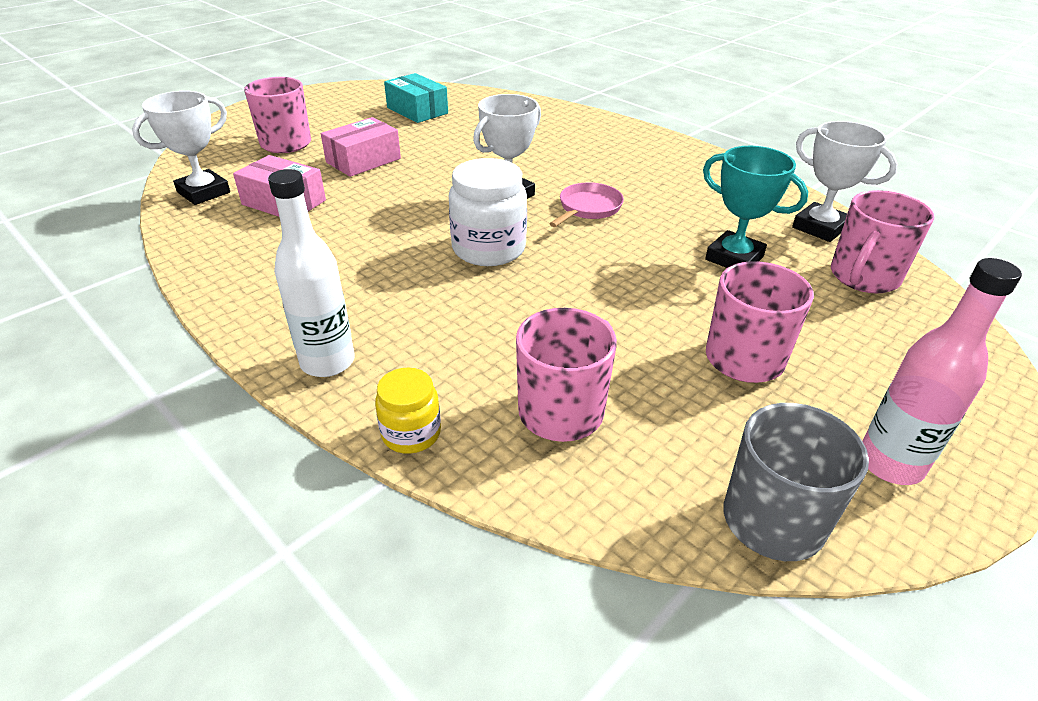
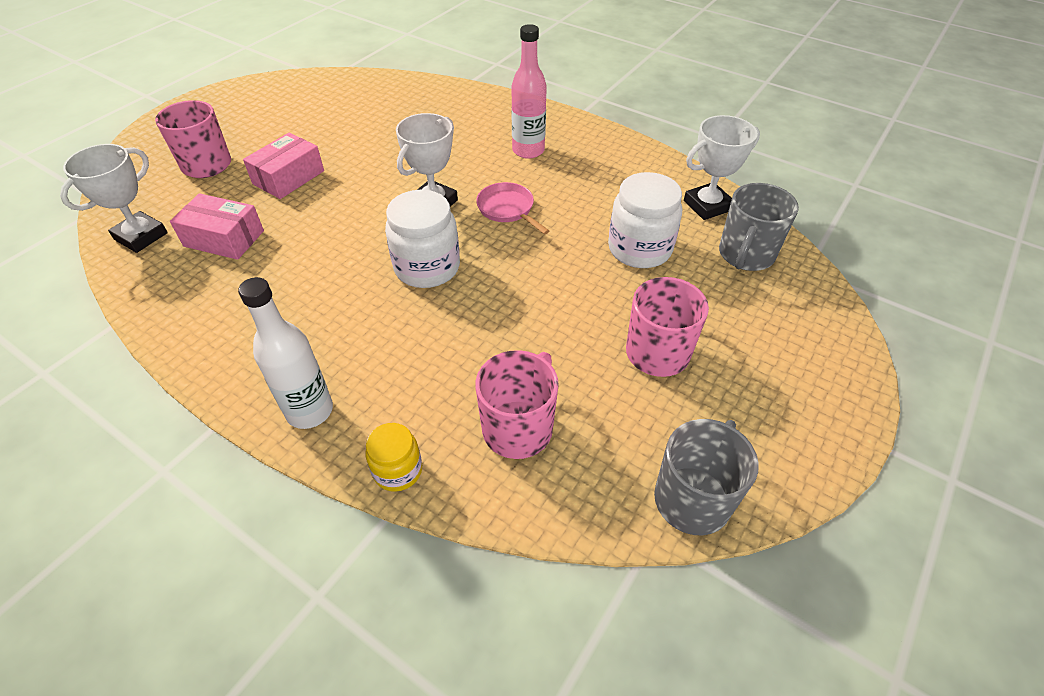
camera: 10 degrees left, 10 degrees up
turquoise box [384,73,448,123] -> none
pink pan [549,182,624,227] -> pink pan turned 60 degrees counterclockwise [476,182,549,234]
turquoise trophy [703,146,808,268] -> white jar [608,172,682,268]
white trophy [792,121,898,242] -> white trophy turned 60 degrees counterclockwise [684,115,760,220]
pink mug [831,190,934,293] -> grey mug [719,183,799,271]
pink bottle [862,258,1022,485] -> pink bottle moved to [511,24,547,159]

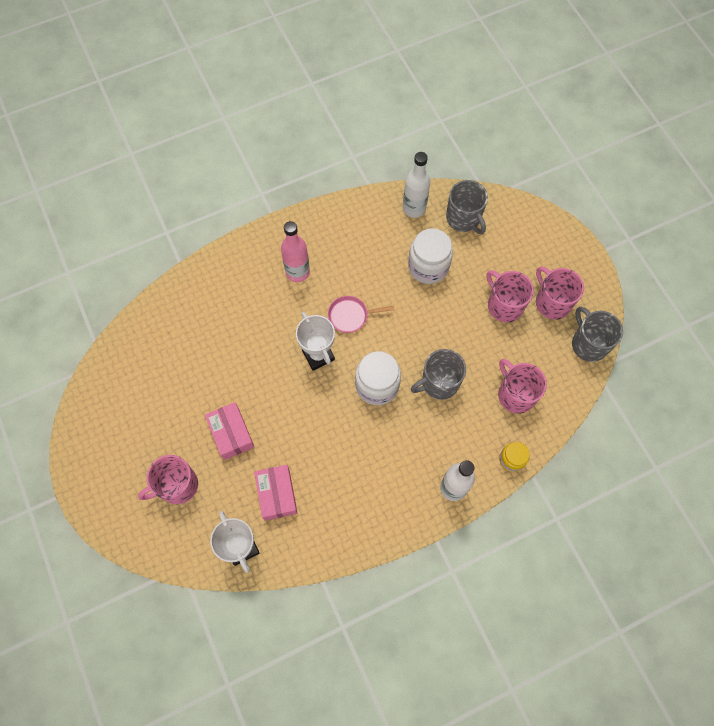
camera: 60 degrees left, 20 degrees up
pink box [170,193,264,260] -> pink box turned 60 degrees counterclockwise [254,465,297,521]
white trophy [684,115,760,220] -> white bottle [403,152,431,218]
none -> grey mug [411,349,466,400]
none -> pink mug [536,266,584,320]

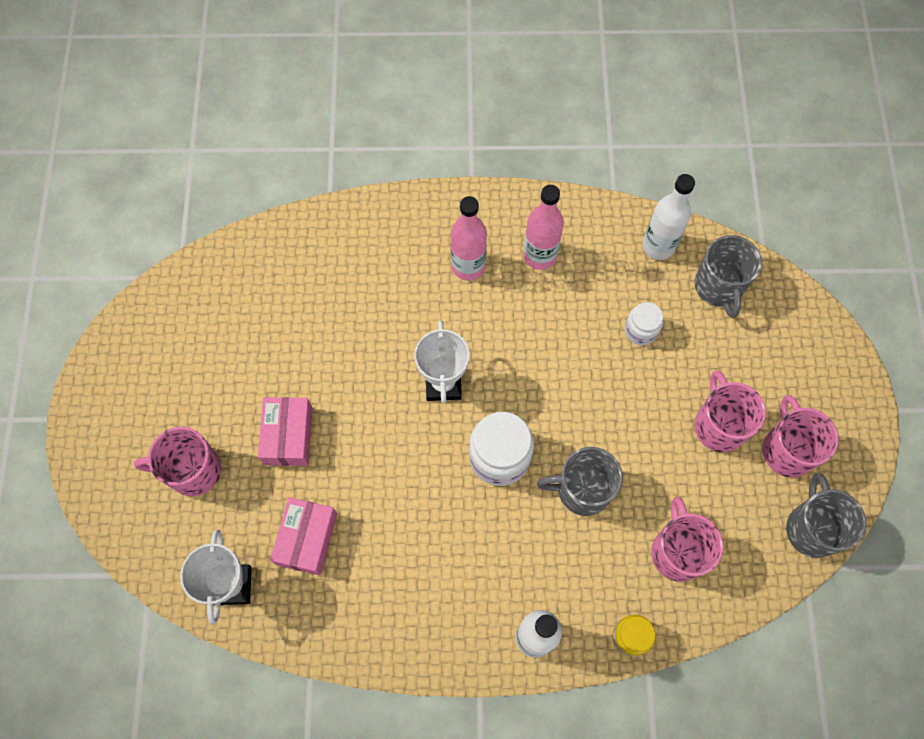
camera: 25 degrees right, 0 degrees up
pink pan [328,296,394,333] -> none
white jar [408,228,453,284] -> white jar [625,302,663,345], size x0.58
none -> pink bottle [523,185,564,270]

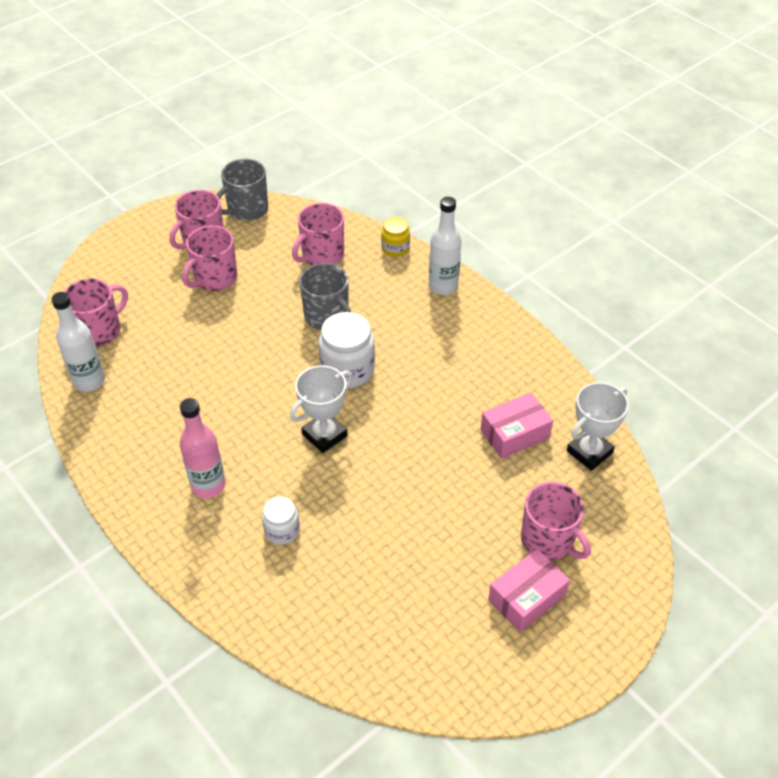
camera: 130 degrees left, 20 degrees down
pink box [258,397,312,466] -> pink box moved to [488,549,570,632]
pink bottle [523,185,564,270] -> none
white jar [625,302,663,345] -> white jar moved to [262,496,300,545]
grey mug [694,235,762,318] -> pink mug [64,279,128,347]

